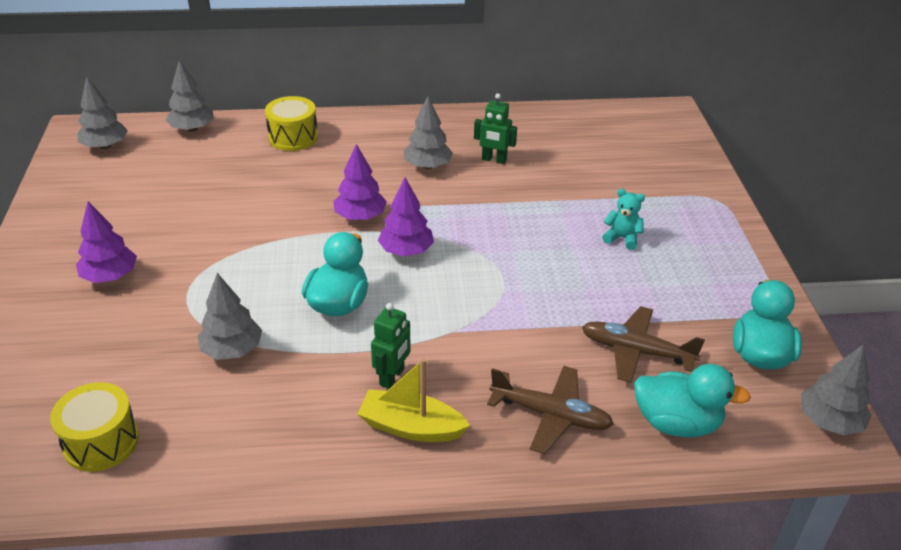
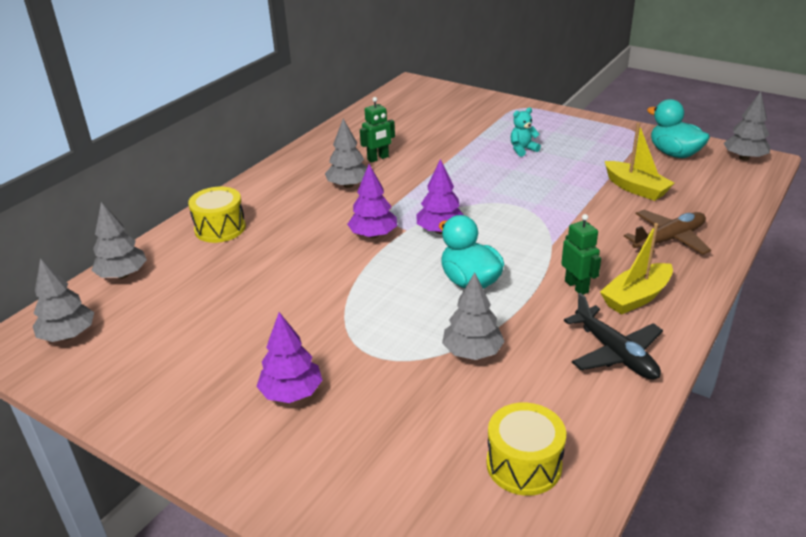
camera: 50 degrees left, 5 degrees down
brown plane [582,306,705,383] -> yellow boat [605,123,675,201]
turquoise duck [634,364,751,438] -> none
none -> black plane [564,293,663,380]

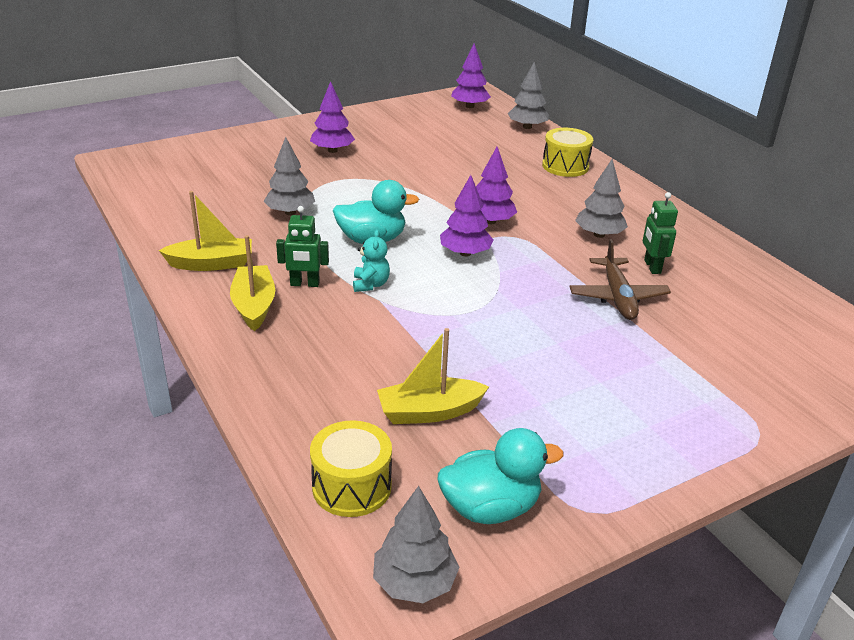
camera: 115 degrees right, 0 degrees up
grey tree [33,258,94,342] -> purple tree [451,44,491,108]
yellow drum [487,403,566,496] -> yellow drum moved to [310,420,392,517]
turquoise teddy bear [511,107,541,157] -> turquoise teddy bear moved to [353,230,390,292]
black plane [564,293,663,380] -> yellow boat [159,191,252,271]
brown plane [624,210,711,255] -> brown plane moved to [569,239,671,320]

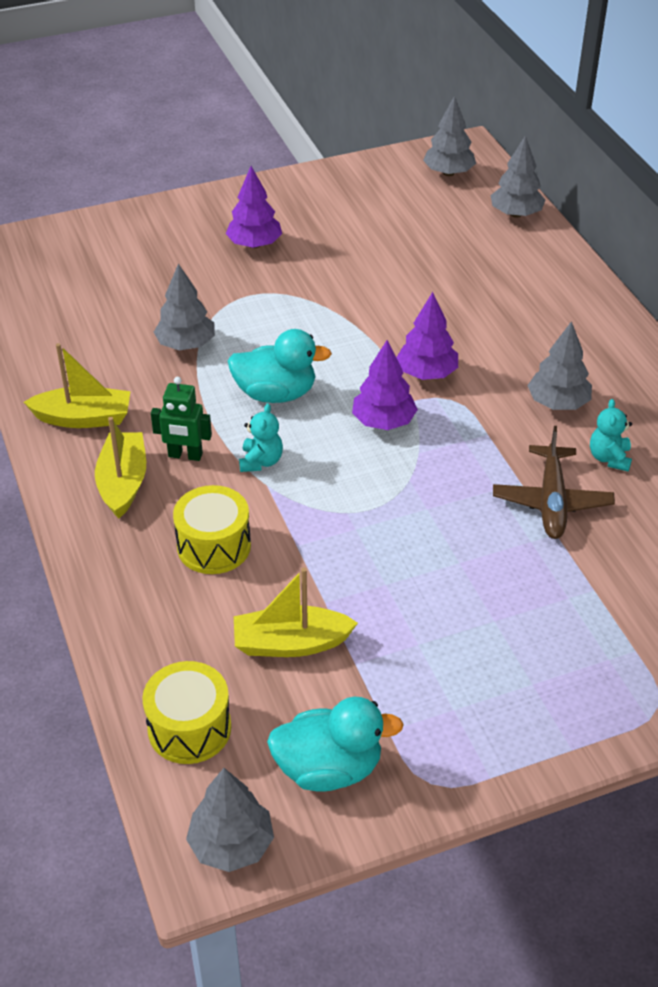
camera: 10 degrees right, 10 degrees up
purple tree [451,44,491,108] -> grey tree [423,96,476,176]
yellow drum [542,128,593,177] -> yellow drum moved to [173,485,251,574]
green robot [643,192,678,274] -> turquoise teddy bear [590,399,632,471]

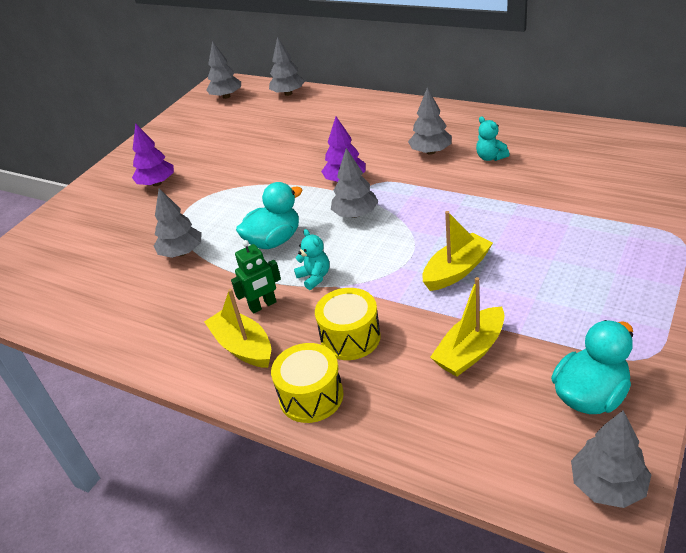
camera: 35 degrees left, 5 degrees down
yellow boat [24,343,131,428] -> yellow boat moved to [422,211,493,291]
yellow drum [142,661,231,764] -> yellow drum moved to [271,343,343,423]
purple tree [352,340,418,430] -> grey tree [331,148,379,218]
brown plane [493,426,615,539] -> none

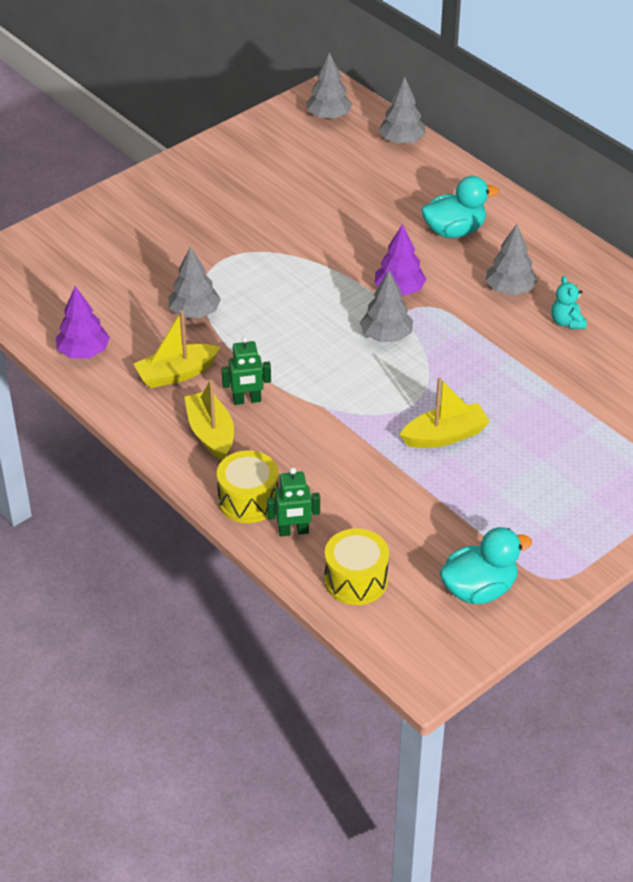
camera: 15 degrees right, 5 degrees up
purple tree [132,123,174,186] -> purple tree moved to [56,286,110,358]
turquoise duck [236,182,303,249] -> turquoise duck moved to [421,176,499,238]
turquoise teddy bear [294,229,329,290] -> none
yellow drum [315,288,381,360] -> yellow drum moved to [325,528,389,605]
yellow boat [430,277,504,377] -> yellow boat moved to [134,310,220,388]
grey tree [571,410,651,508] -> none
none -> green robot [267,468,320,537]

